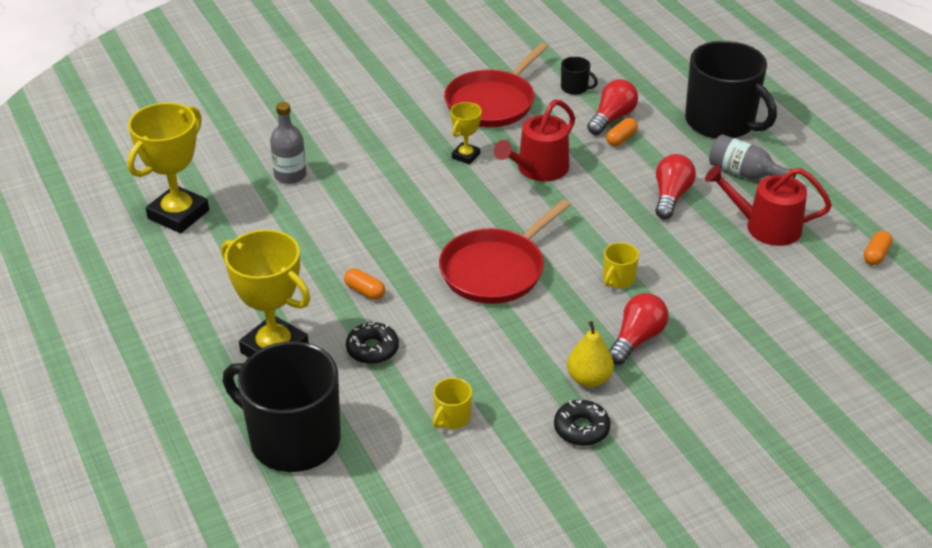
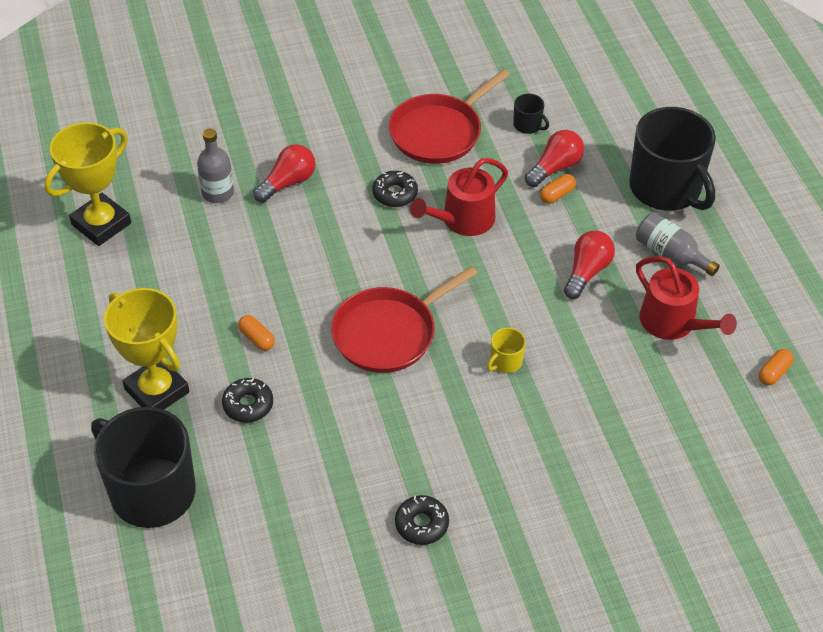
camera: 10 degrees right, 10 degrees up
yellow mug [433,378,472,429] -> none
yellow trophy [451,102,482,165] -> black donut [373,171,418,207]
yellow pear [567,321,614,387] -> none
red light bulb [609,293,669,365] -> red light bulb moved to [253,144,315,203]
red watering can [705,165,832,246] -> red watering can turned 150 degrees counterclockwise [636,256,737,340]

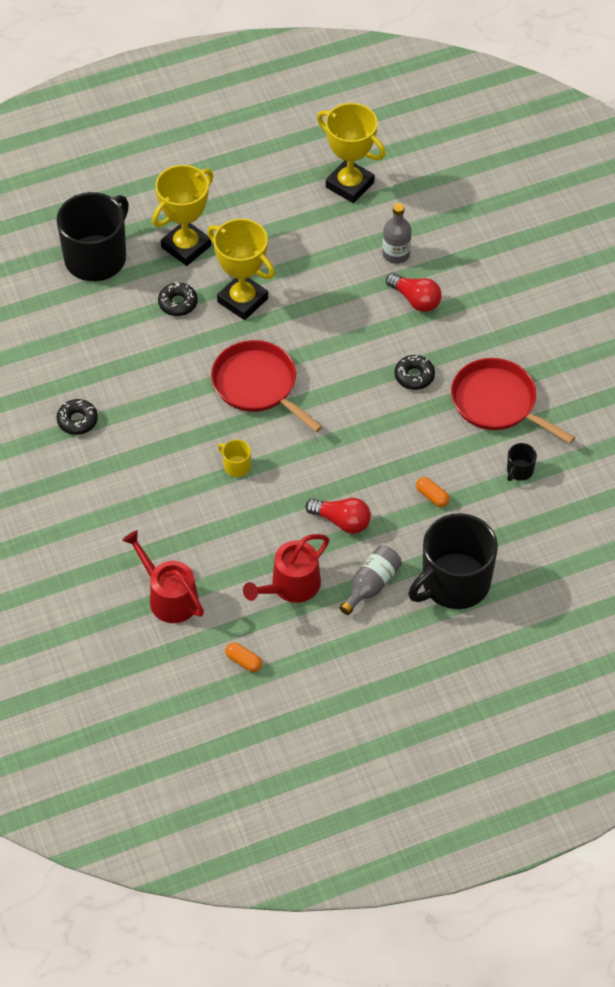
camera: 85 degrees right, 5 degrees up
orange capsule [238,315,275,351] -> yellow trophy [208,219,275,320]
red watering can [410,158,508,236] -> red watering can moved to [122,530,204,623]
red light bulb [525,130,584,187] -> none

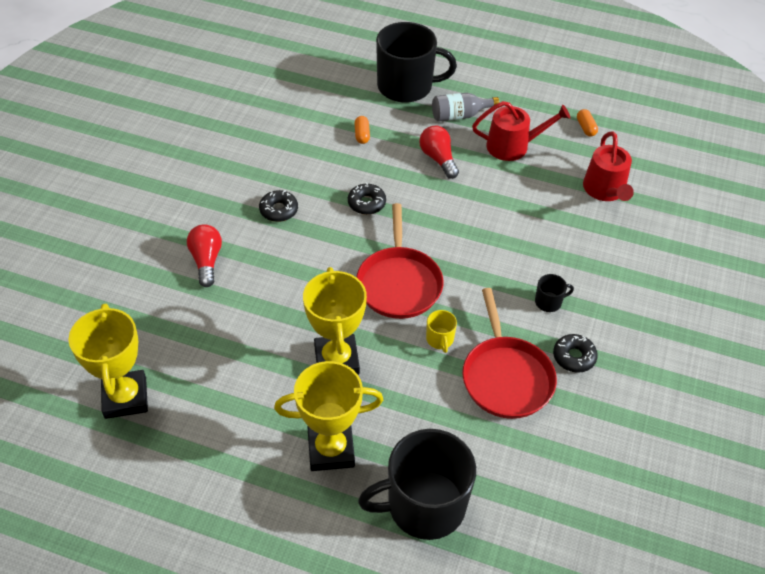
camera: 140 degrees left, 5 degrees down
black donut [158,282,198,316] -> black donut moved to [348,183,386,215]
yellow mug [218,440,251,477] -> yellow mug moved to [426,310,457,353]
grey bottle [383,203,412,264] -> none
red pan [451,358,575,444] -> red pan moved to [462,288,557,419]
black mug [507,443,537,481] -> black mug moved to [535,274,574,312]

